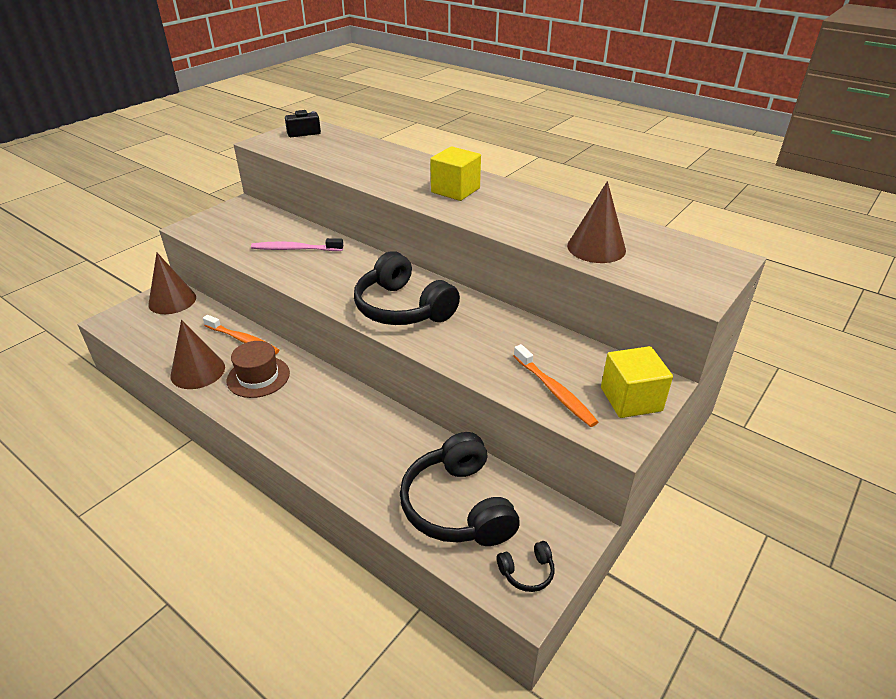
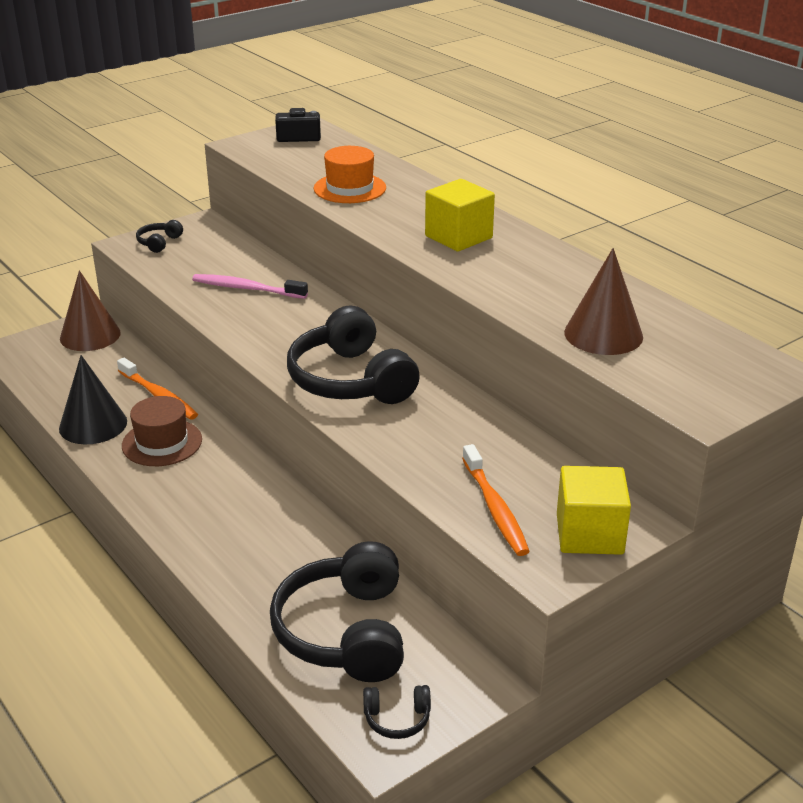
camera: 15 degrees right, 5 degrees down
brown cone [171,319,225,389] -> black cone [59,355,127,444]
none -> black headphones [136,220,183,253]
none -> orange hat [314,146,386,203]

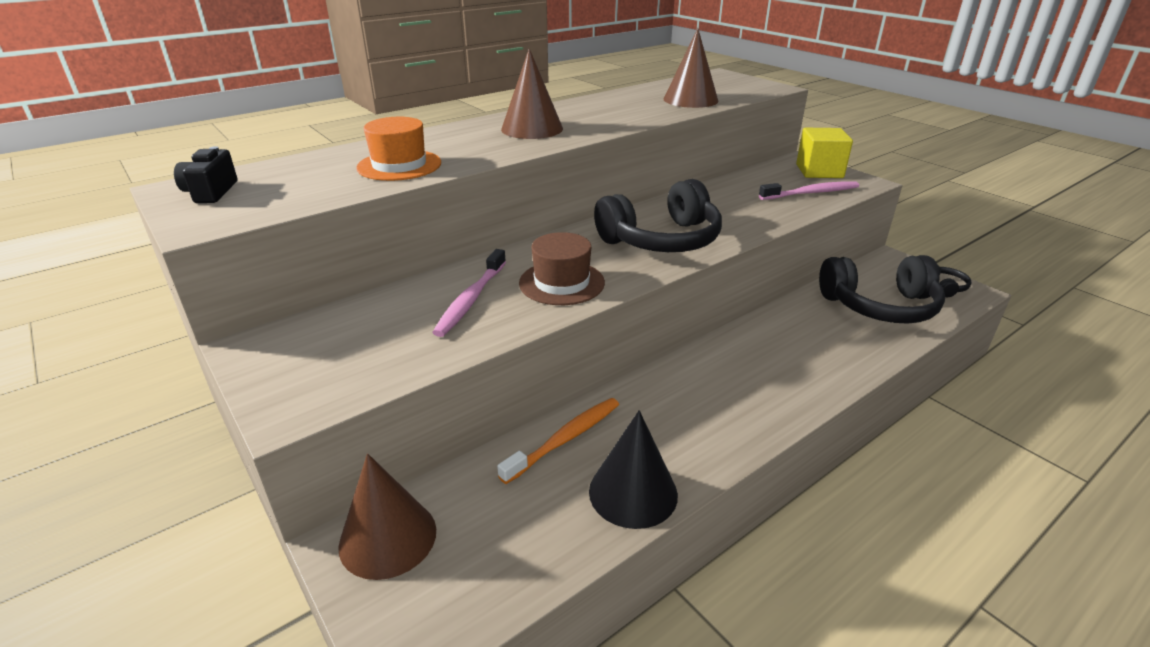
camera: 90 degrees left, 0 degrees up
brown hat [122,396,202,466] -> brown hat moved to [519,232,605,305]
black headphones [136,220,183,253] -> none
yellow cube [425,179,495,251] -> brown cone [501,48,563,139]
orange toothbrush [462,444,530,556] -> pink toothbrush [759,182,859,200]

